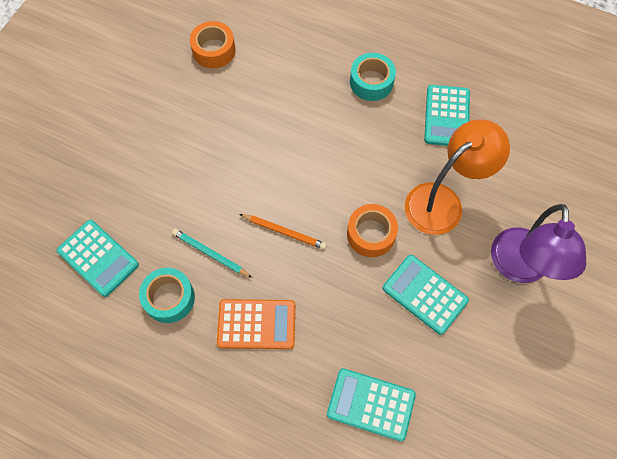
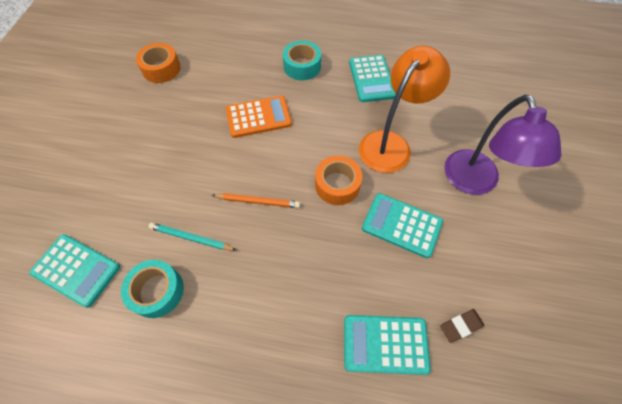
camera: 15 degrees left, 5 degrees down
orange calculator [217,299,295,349] -> orange calculator moved to [226,96,292,138]
none -> brown eraser [440,309,484,343]

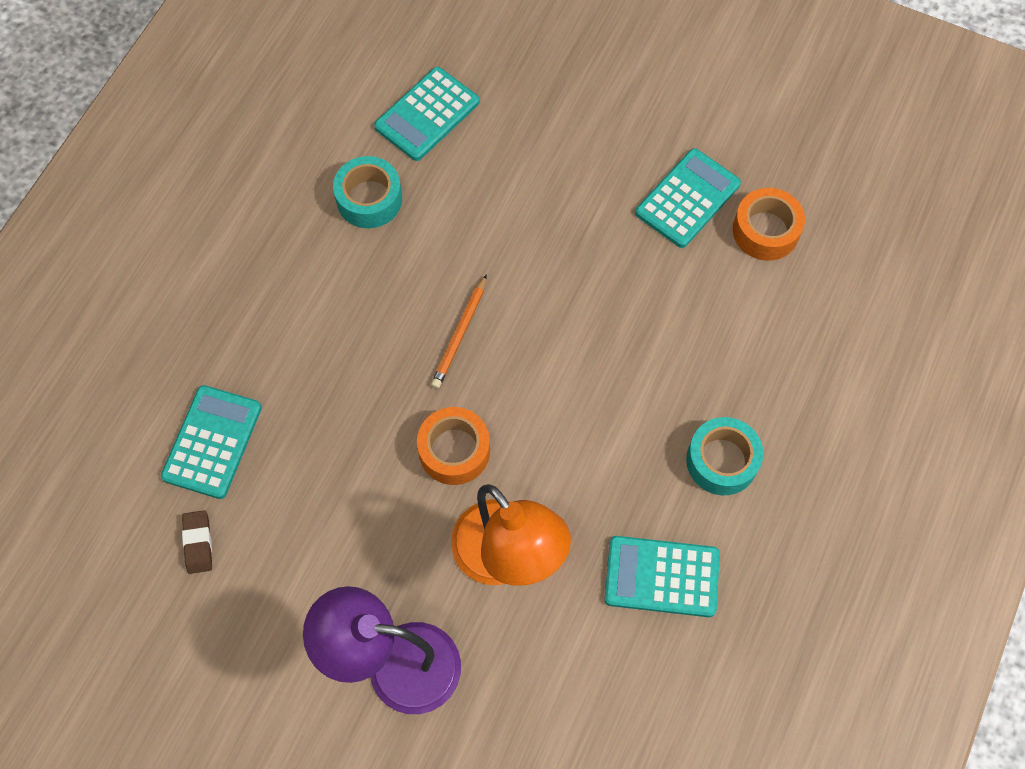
camera: 105 degrees right, 5 degrees up
turquoise pencil [149,223,236,250] -> none
orange calculator [226,96,292,138] -> none
turquoise calculator [362,193,443,258] -> turquoise calculator moved to [635,148,741,248]

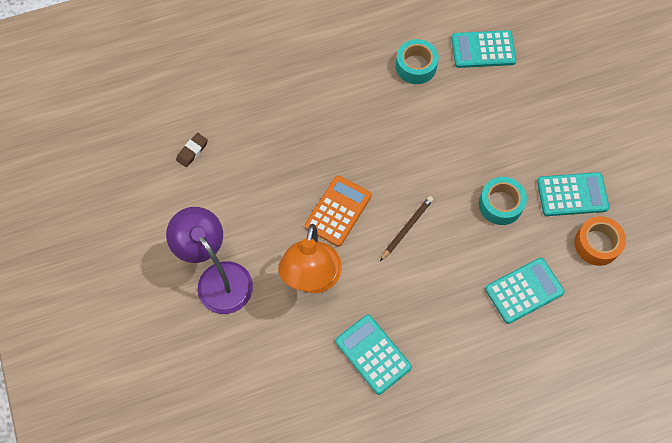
camera: 45 degrees right, 0 degrees up
turquoise calculator [161,385,262,499] -> turquoise calculator moved to [485,258,565,324]
orange tape [417,407,490,485] -> orange calculator [305,175,372,247]
orange pencil [431,274,487,389] -> none
turquoise tape [686,417,763,495] -> turquoise tape moved to [479,177,527,225]
none -> brown pencil [380,196,433,261]

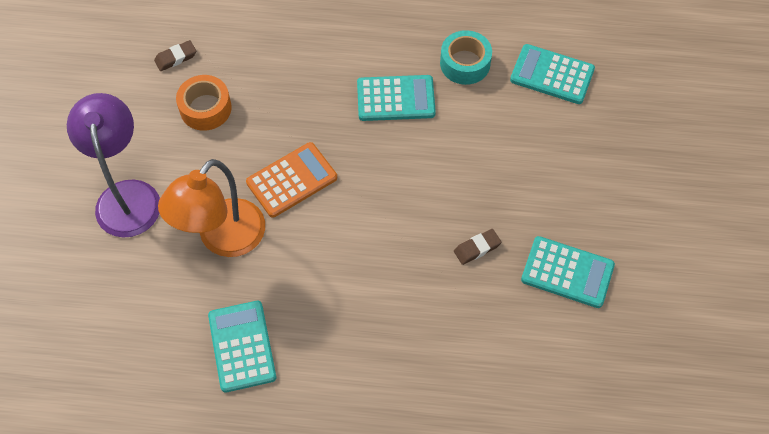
camera: 25 degrees right, 5 degrees down
brown pencil [380,196,433,261] -> none
turquoise tape [479,177,527,225] -> brown eraser [454,229,501,265]
turquoise calculator [485,258,565,324] -> turquoise calculator moved to [357,75,436,121]
orange tape [574,216,626,266] -> orange tape moved to [176,75,232,131]

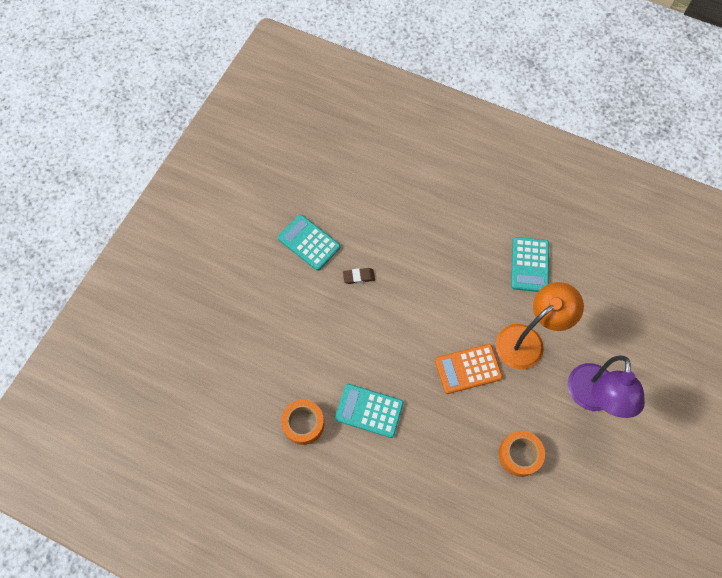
camera: 160 degrees left, 5 degrees up
brown eraser [154,40,196,71] -> none
turquoise tape [440,30,492,85] -> orange tape [281,400,324,445]
turquoise calculator [510,44,595,104] -> none

